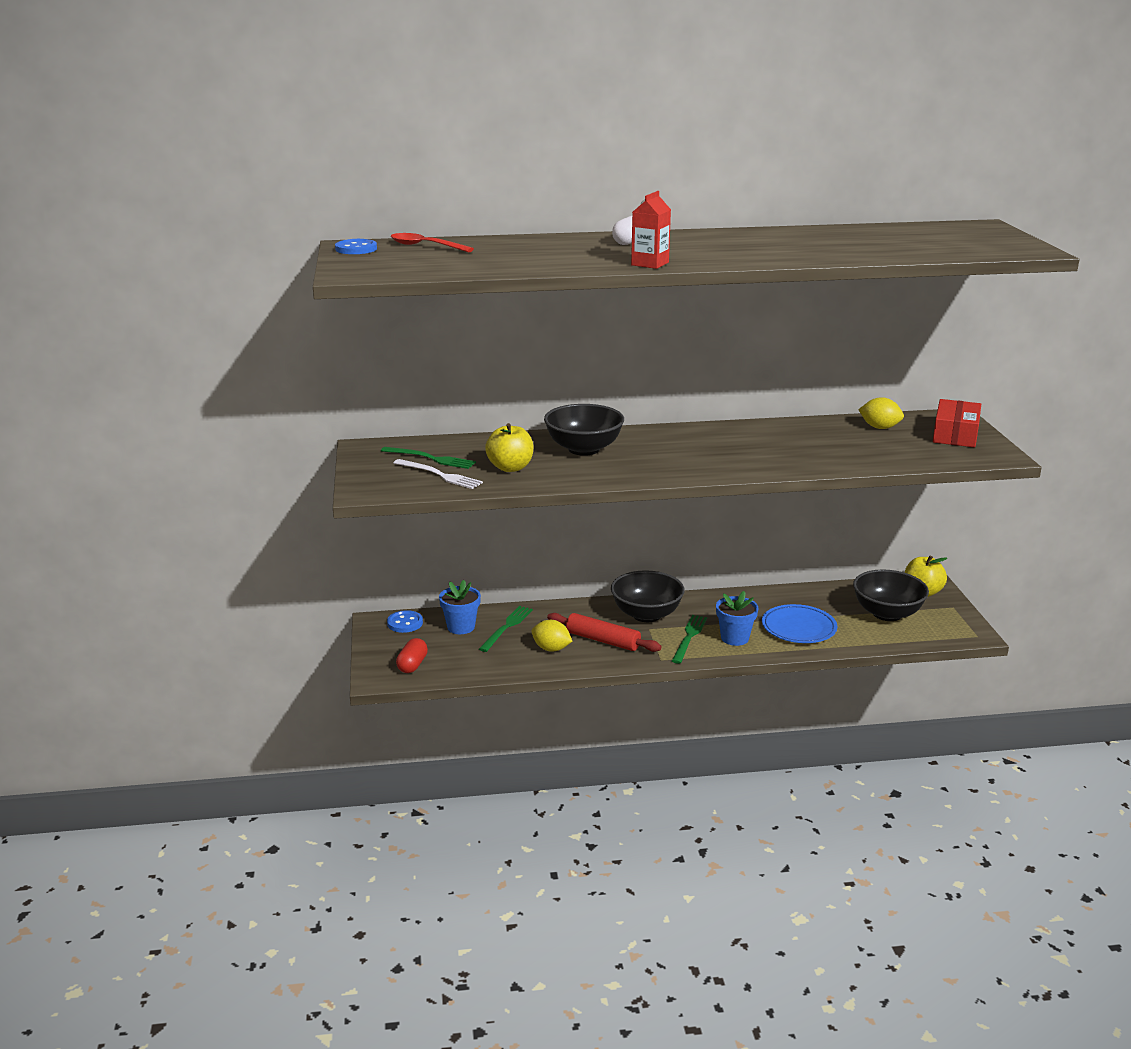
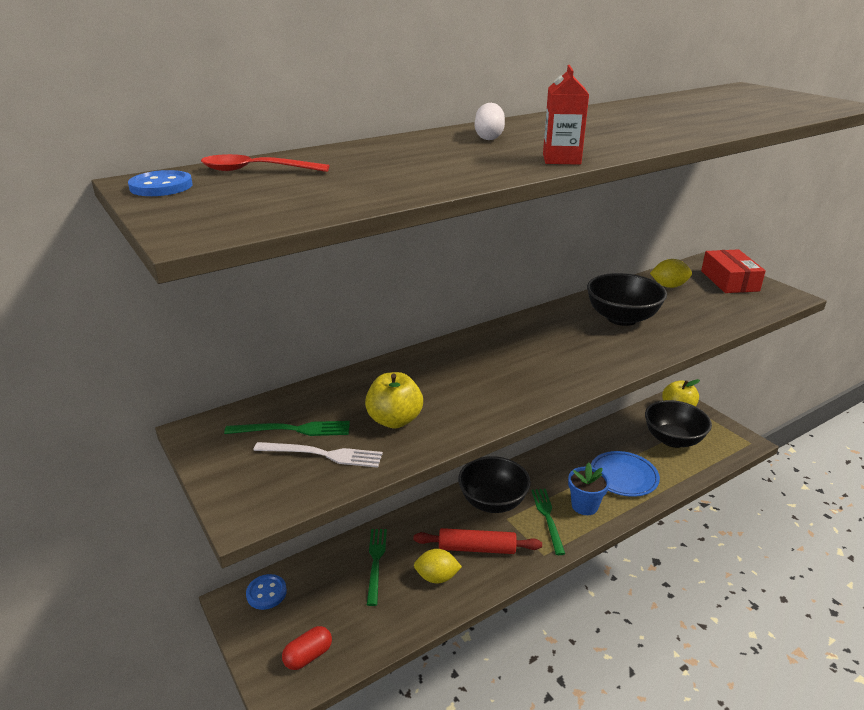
camera: 25 degrees left, 5 degrees up
red capsule [396,638,428,673] -> red capsule turned 60 degrees clockwise [282,626,332,670]
blue flower pot [439,580,481,634] -> none
black bowl [544,404,624,456] -> black bowl moved to [587,273,667,326]

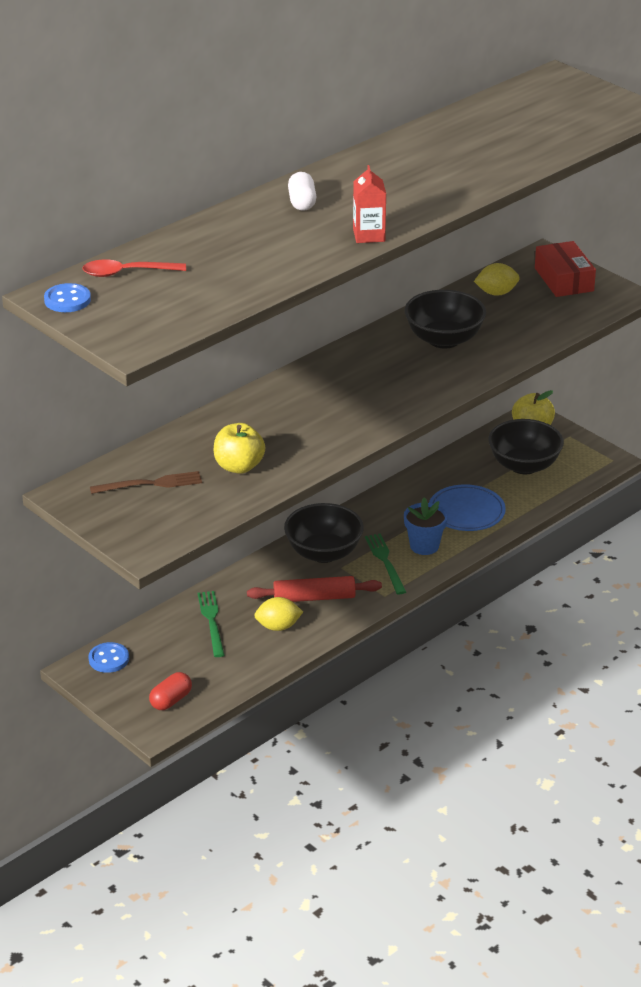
camera: 10 degrees left, 5 degrees up
green fork [224,421,350,436] -> brown fork [90,471,202,494]
white fork [253,442,383,468] -> none

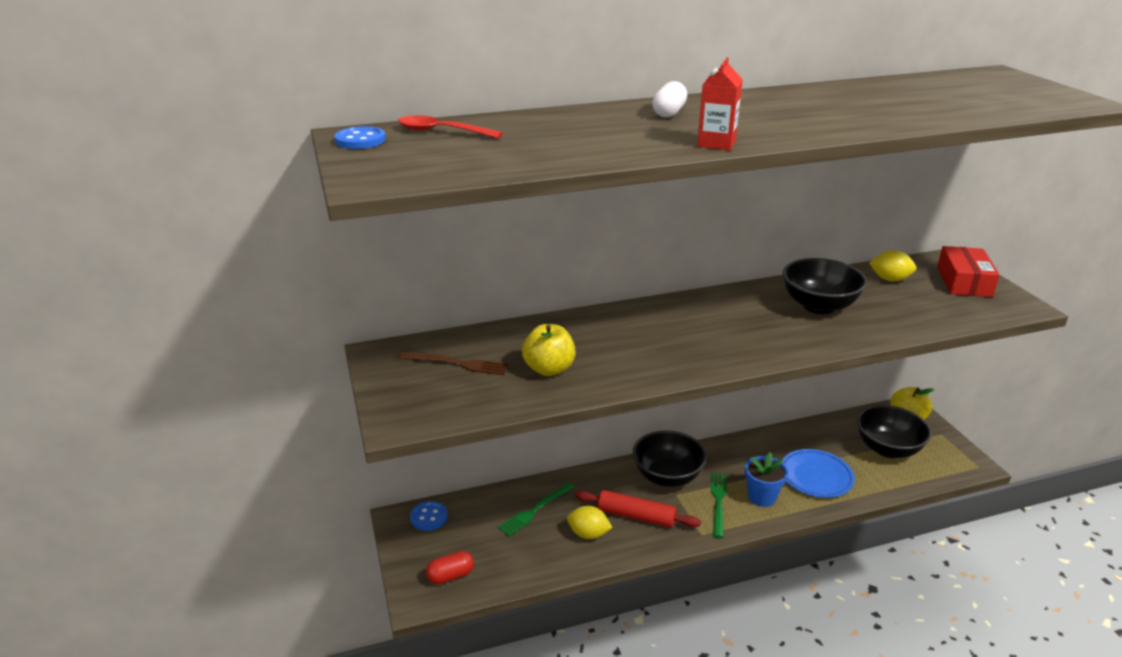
camera: 25 degrees right, 5 degrees down
green fork [198,591,225,657] -> green fork turned 150 degrees counterclockwise [498,482,575,536]

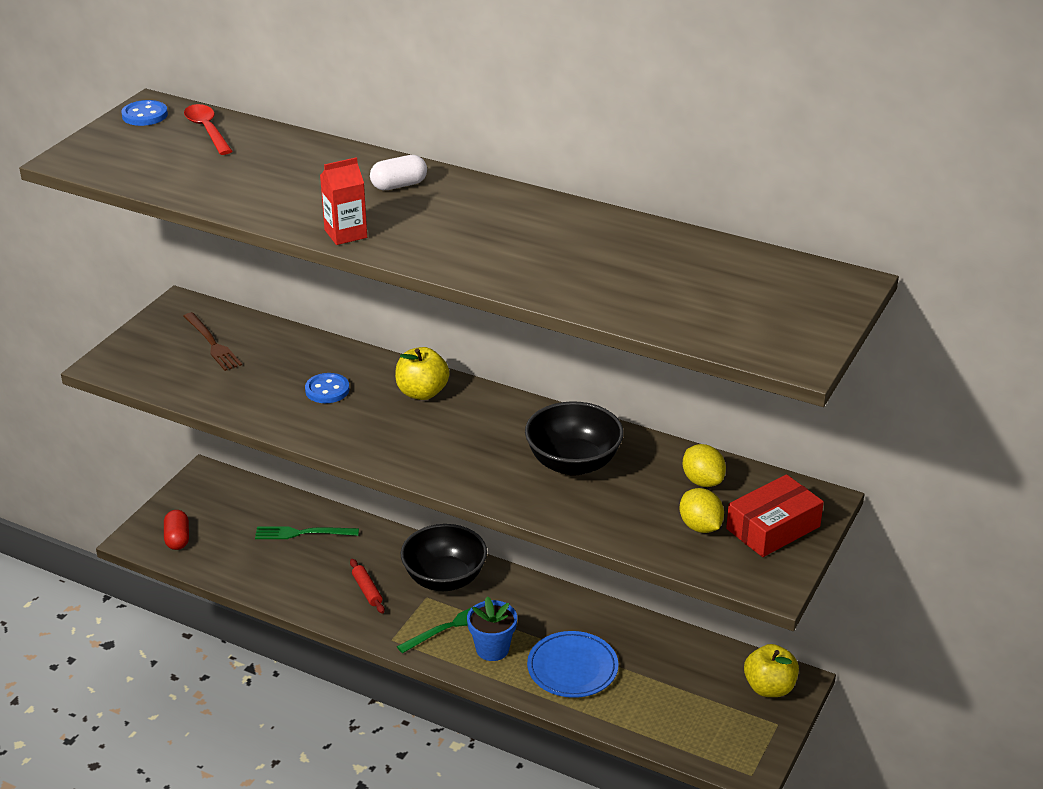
camera: 45 degrees right, 5 degrees up
blue button [410,501,448,531] -> blue button moved to [305,373,349,403]
red capsule [426,551,474,584] -> red capsule turned 60 degrees clockwise [164,510,189,550]
yellow apple [522,324,576,376] -> yellow apple moved to [395,347,449,400]
yellow lemon [567,506,613,539] -> yellow lemon moved to [679,488,724,533]
red rolling pin [575,490,701,528] -> red rolling pin [350,559,385,613], size x0.59
black bowl [857,405,931,458] -> none

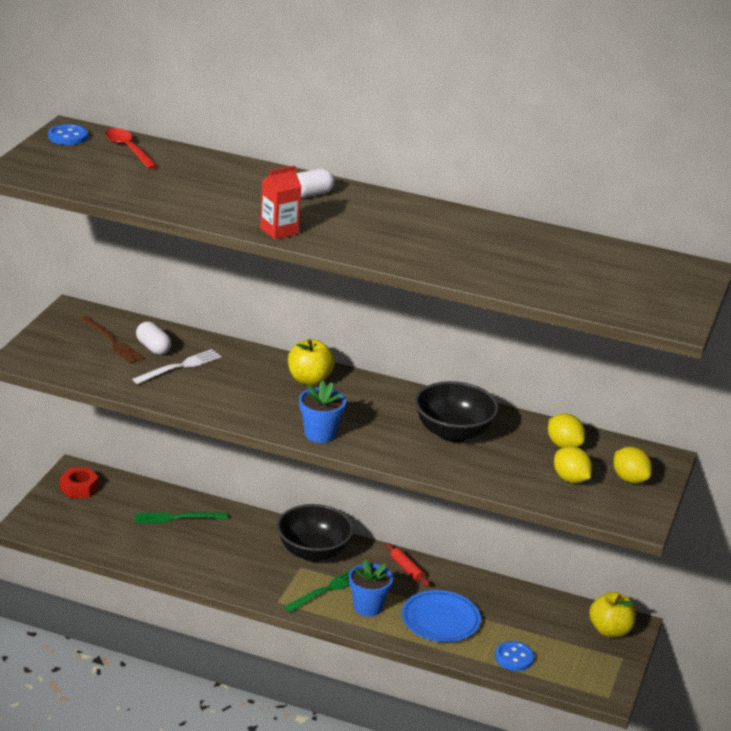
camera: 10 degrees left, 5 degrees down
red capsule [164,510,189,550] -> none
blue button [305,373,349,403] -> blue button moved to [495,641,534,671]
red rolling pin [350,559,385,613] -> red rolling pin moved to [385,543,430,587]
red box [726,474,824,557] -> yellow lemon [613,447,652,484]
none -> red nut [60,467,99,498]
none -> white fork [133,349,222,384]
none -> white capsule [136,321,171,355]
none -> blue flower pot [299,380,346,443]

